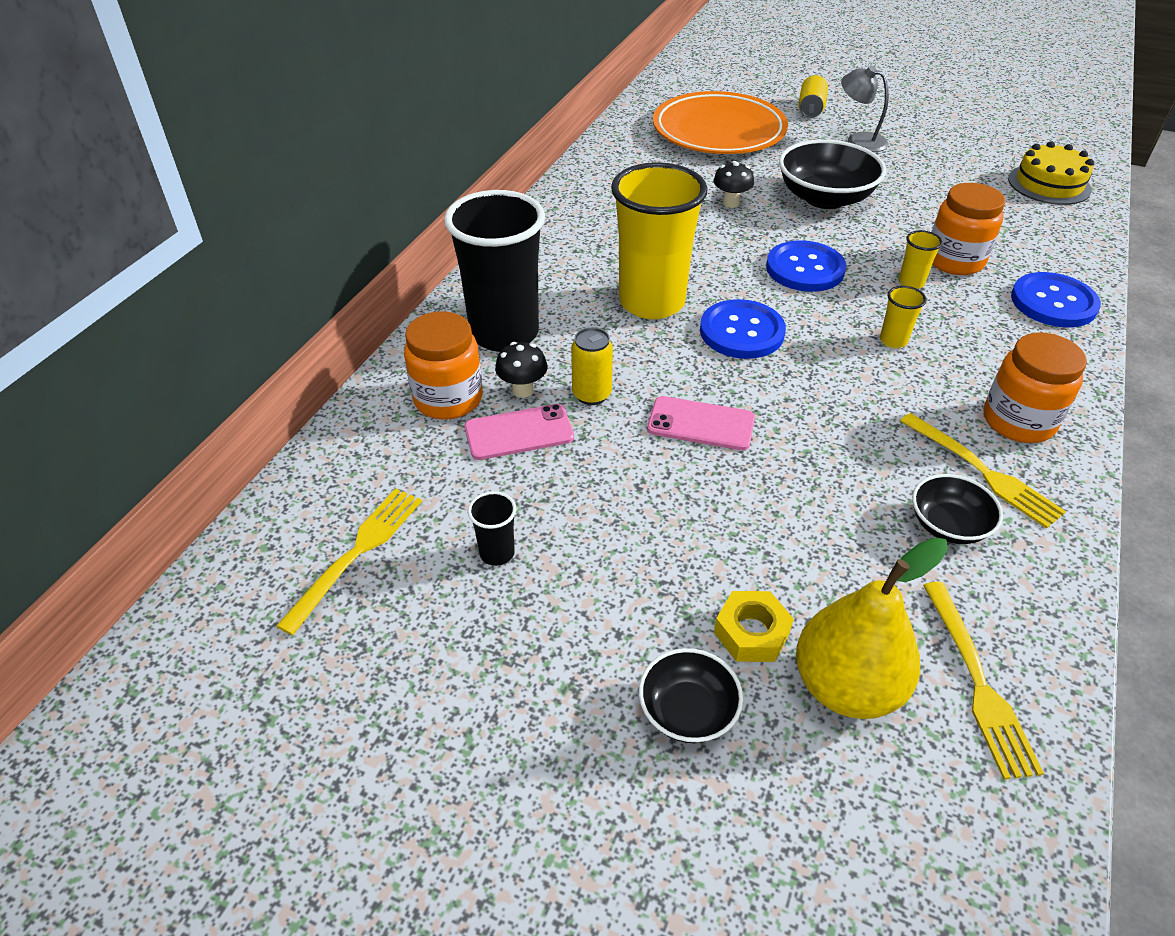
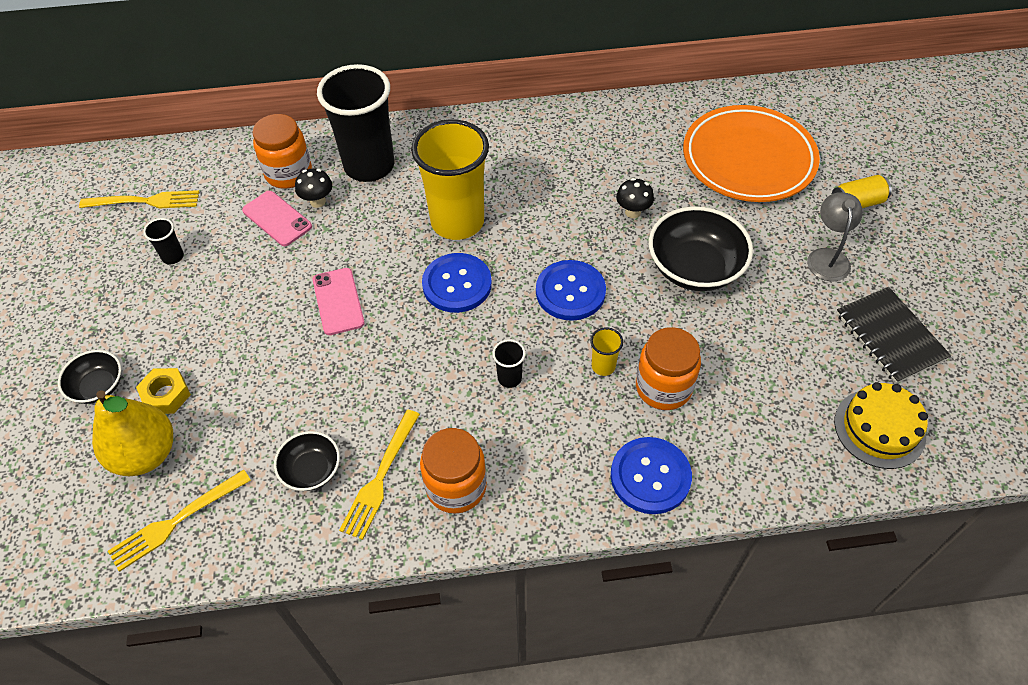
camera: 60 degrees right, 10 degrees up
yellow can [571,327,613,405] -> none
yellow cup [880,286,927,348] -> black cup [492,339,526,388]
none -> black notebook [836,287,951,384]

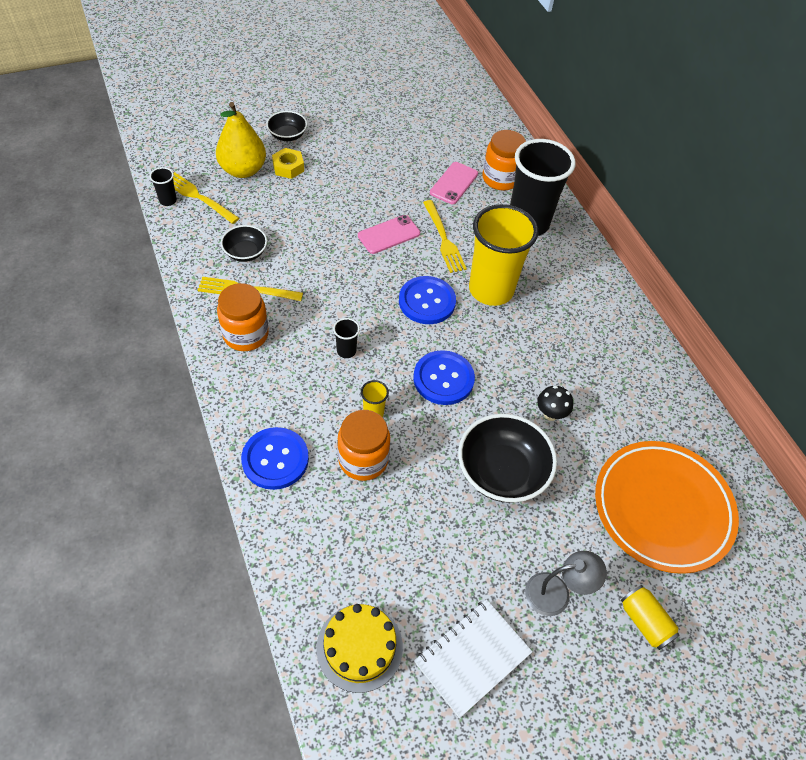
camera: 70 degrees right, 0 degrees up
yellow fork [79,190,199,209] -> yellow fork moved to [423,200,467,273]
black cup [143,218,184,264] -> black cup moved to [150,167,177,206]
black mushroom [295,168,332,208] -> none
black notebook [836,287,951,384] -> white notebook [414,599,533,718]

